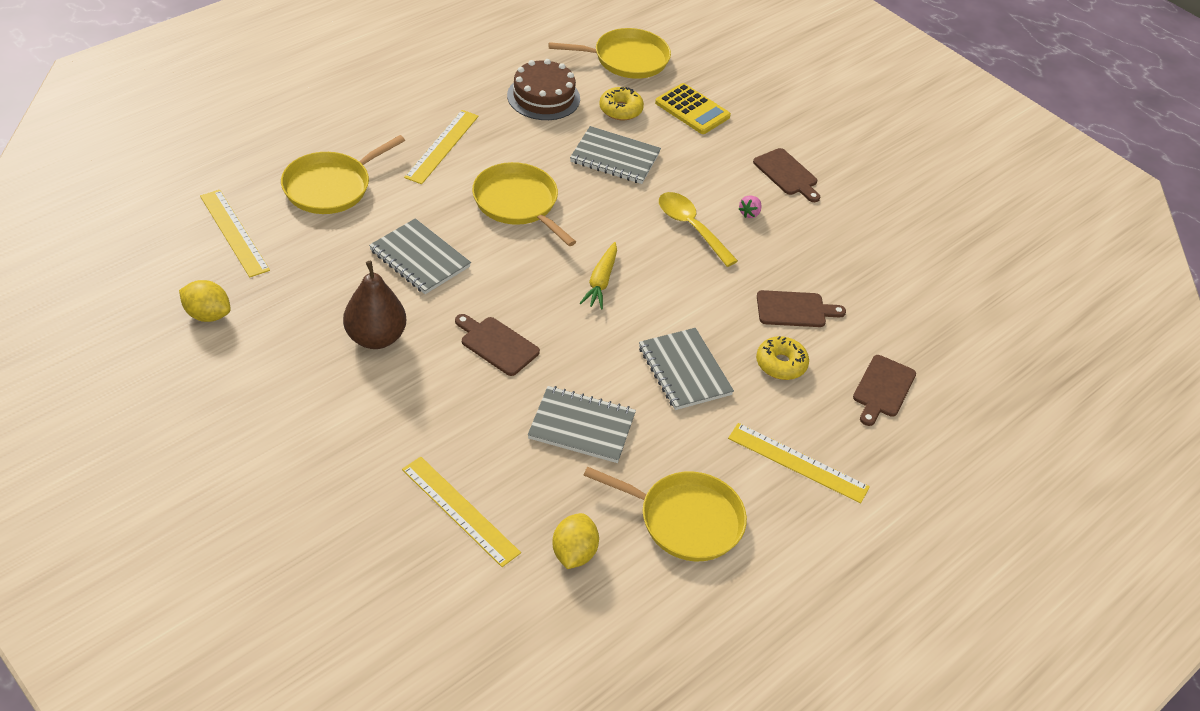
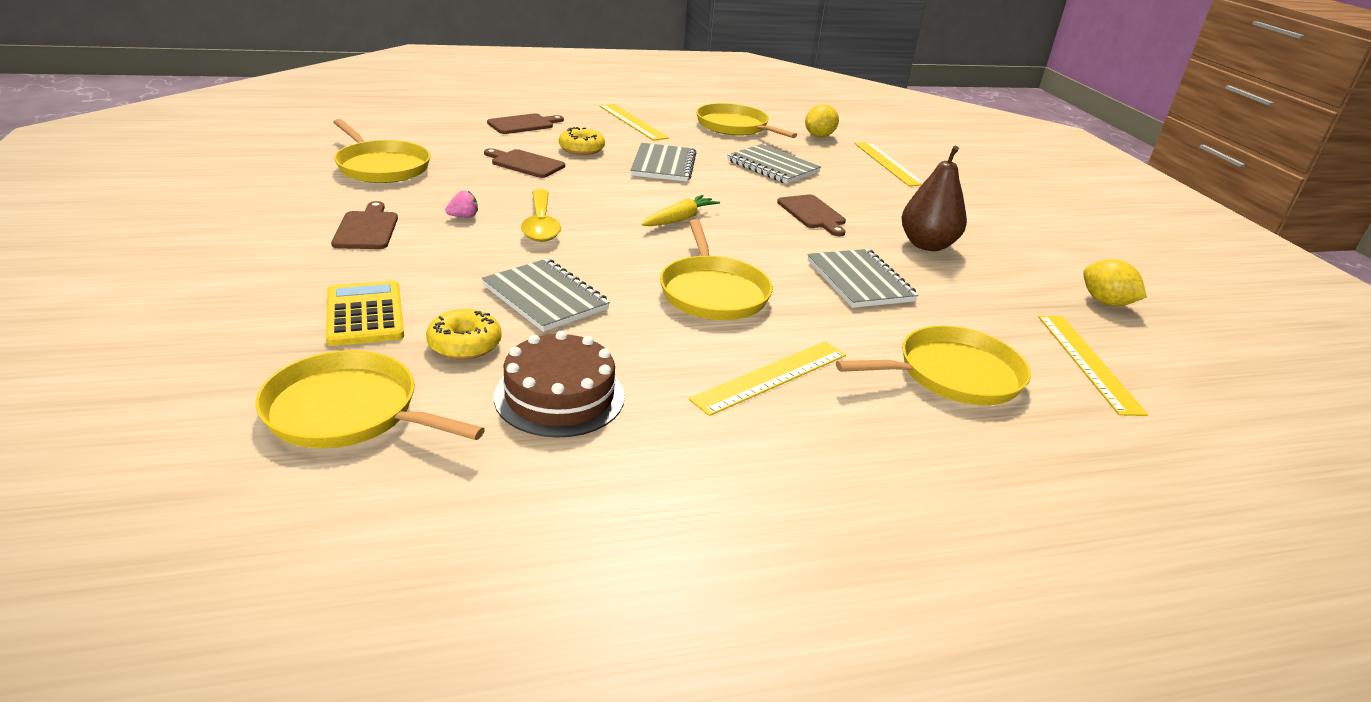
camera: 150 degrees left, 15 degrees down
none -> yellow pan [333,119,431,183]

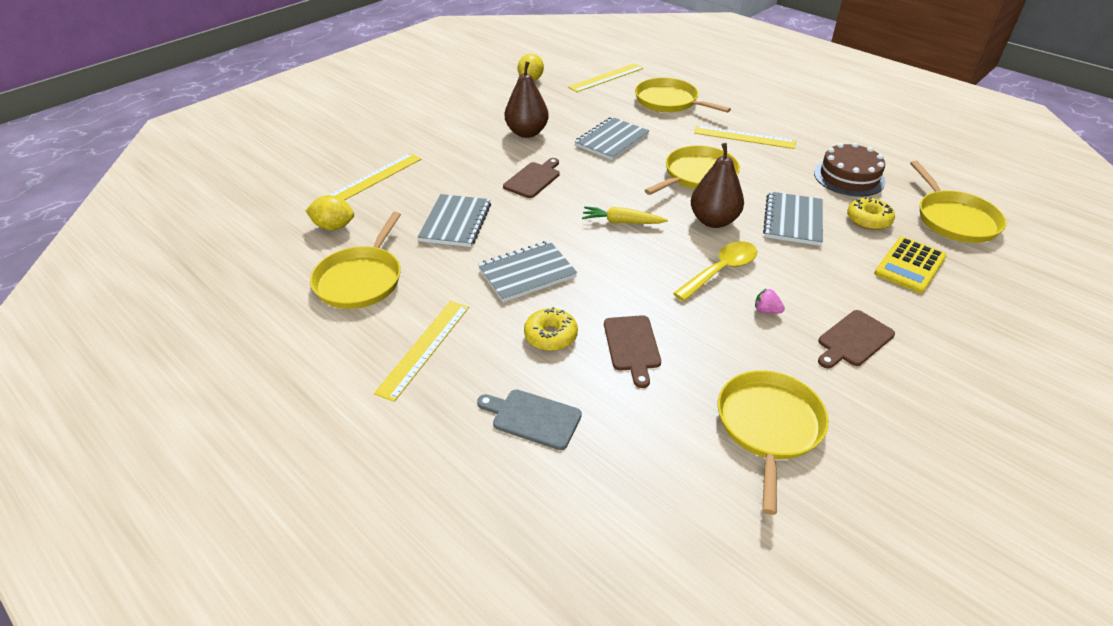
camera: 120 degrees left, 10 degrees up
brown cutting board [487,113,564,134] -> grey cutting board [477,389,582,450]
none -> brown pear [691,143,744,228]

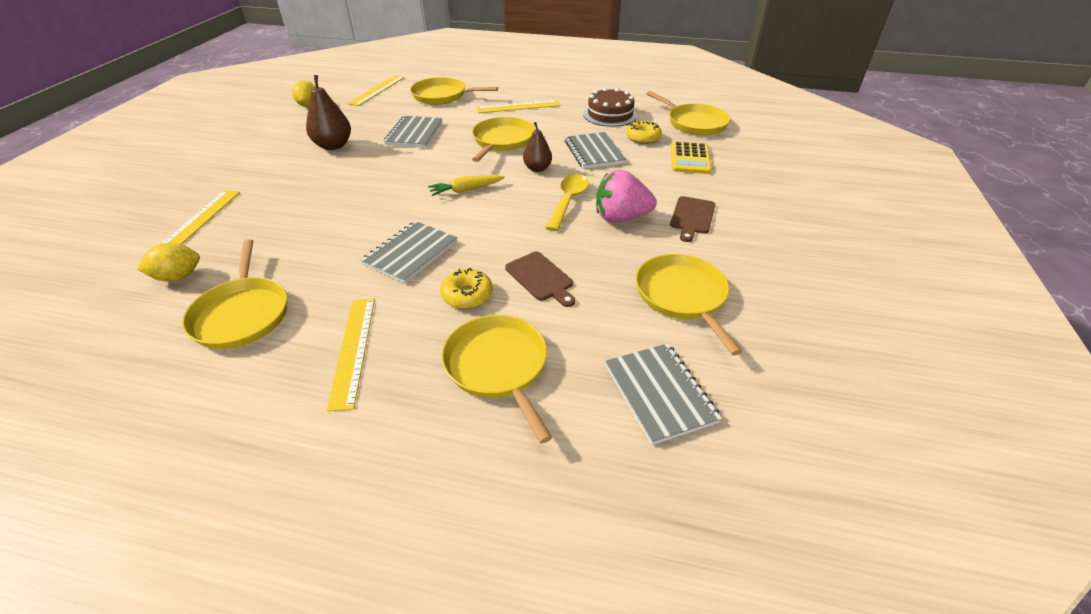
camera: 30 degrees left, 0 degrees up
grey notebook [418,194,491,247] -> grey notebook moved to [605,343,722,445]
grey cutting board [477,389,582,450] -> yellow pan [441,315,552,443]
brown cutting board [503,158,560,198] -> none
brown pear [691,143,744,228] -> brown pear [523,122,552,172], size x0.66
pink strawberry [755,289,785,314] -> pink strawberry [596,170,657,223], size x2.44

